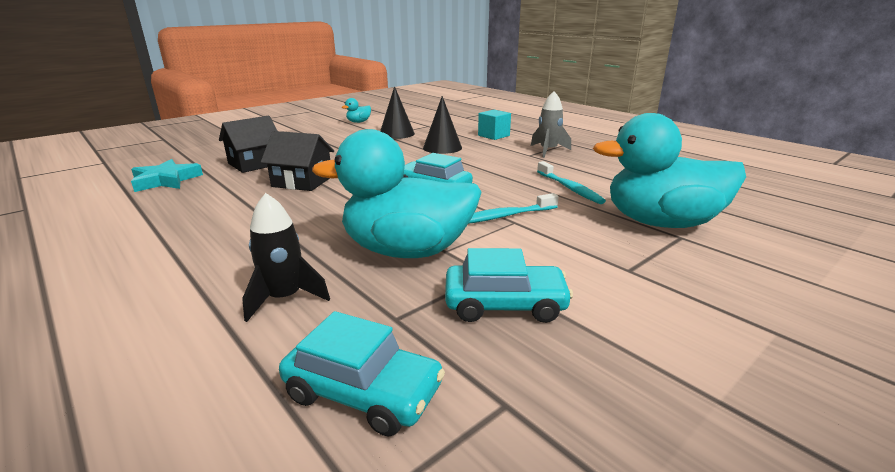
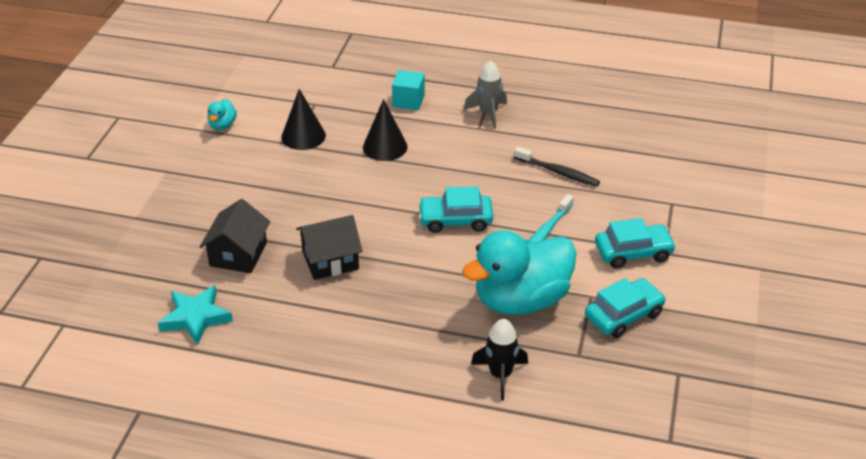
camera: 35 degrees left, 15 degrees up
turquoise car [279,311,445,437] -> turquoise car moved to [595,218,676,268]
turquoise toothbrush [537,161,606,204] -> black toothbrush [514,147,600,187]
turquoise duck [593,113,746,228] -> none

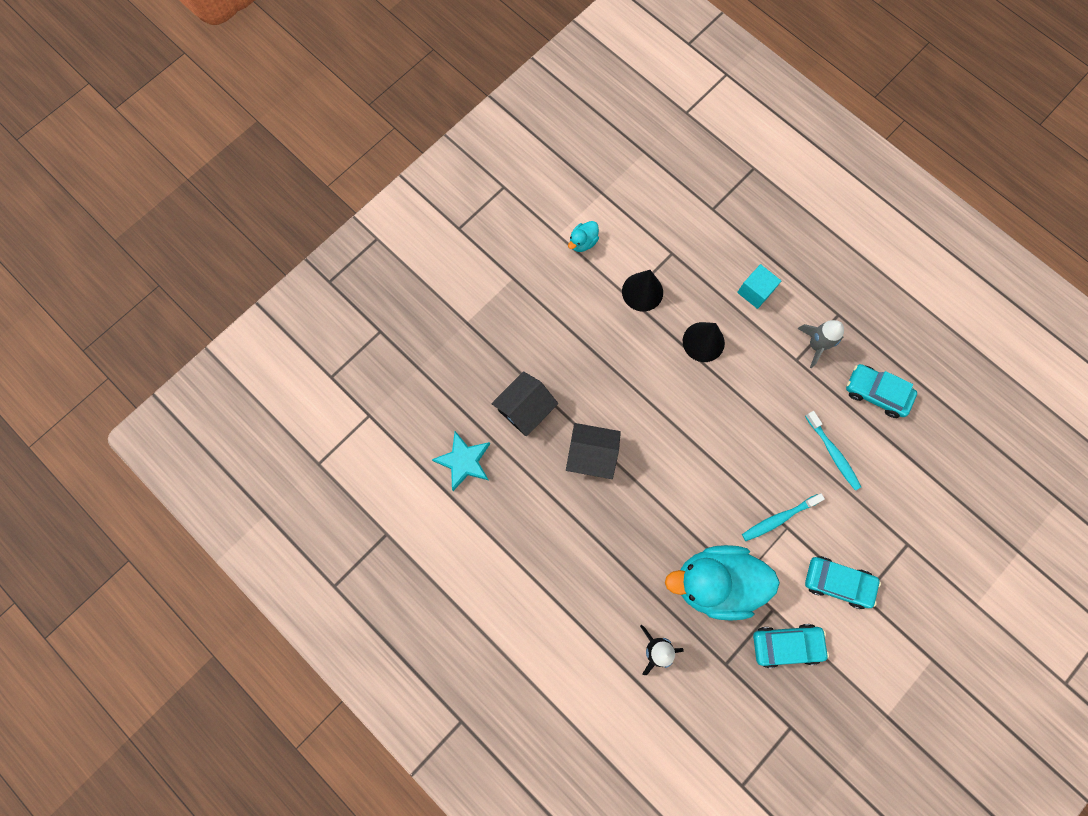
camera: 30 degrees right, 35 degrees up
turquoise car [418,187,493,233] -> turquoise car moved to [846,364,917,418]
black toothbrush [514,147,600,187] -> turquoise toothbrush [805,411,861,491]

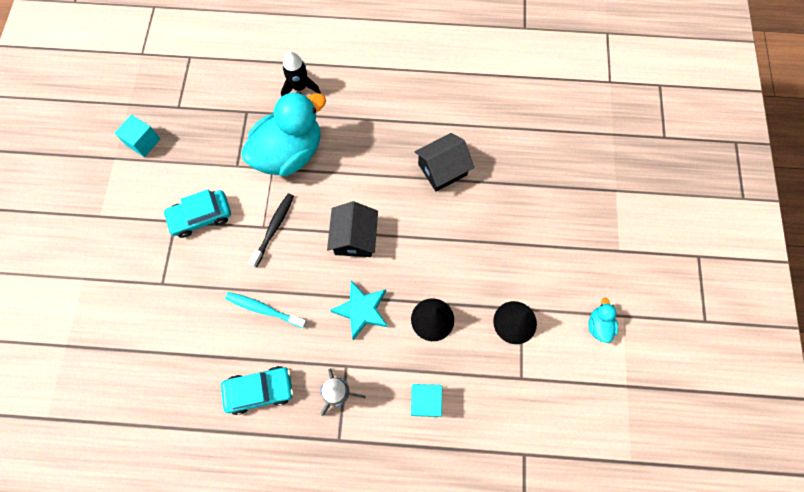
camera: 140 degrees right, 5 degrees down
turquoise star [432,431,490,491] -> turquoise star moved to [330,281,388,340]
black house [491,371,558,436] -> black house moved to [327,201,378,257]
turquoise toothbrush [742,493,825,541] -> black toothbrush [248,193,294,267]
turquoise car [753,624,829,668] -> none
none -> turquoise cube [114,115,160,157]

